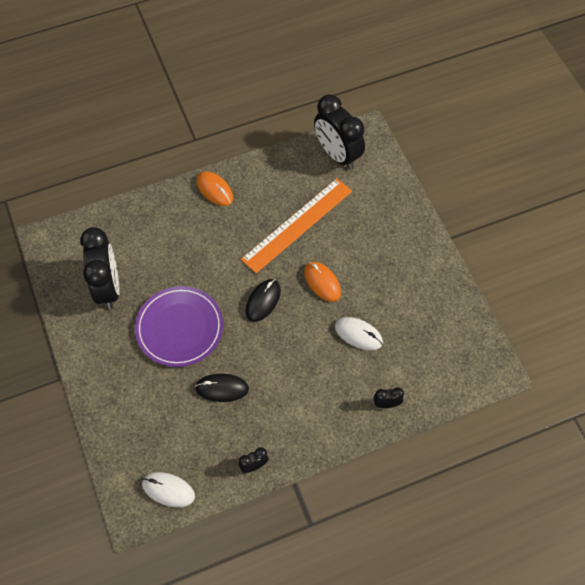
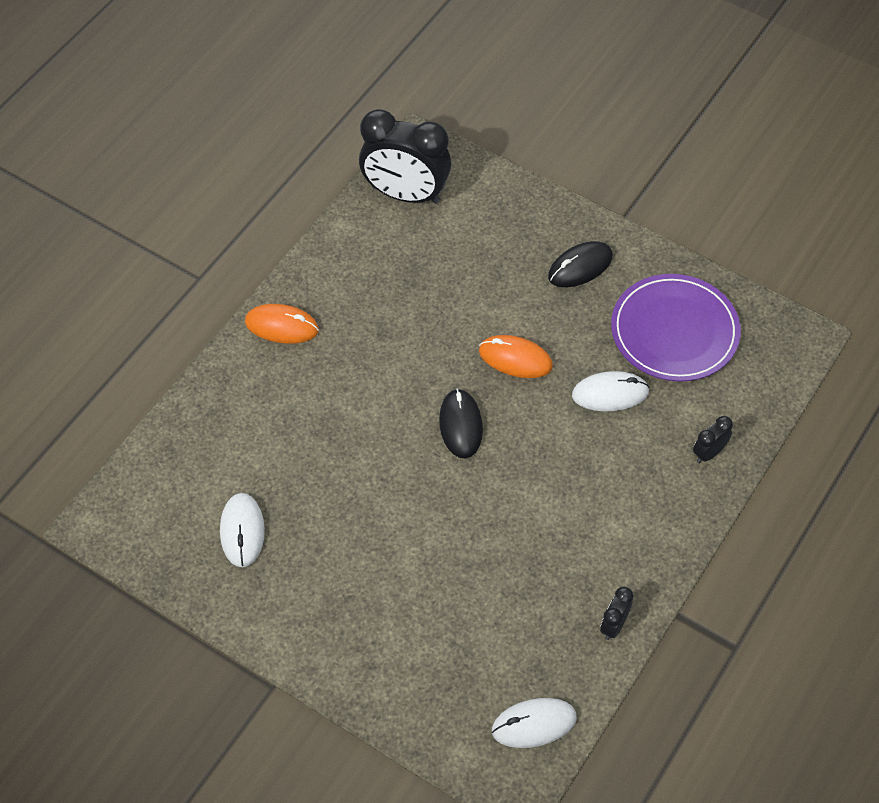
camera: 35 degrees left, 5 degrees down
black clock [80,227,120,309] -> white mouse [220,493,265,567]
purple plate [135,286,223,367] -> purple plate moved to [611,274,741,381]
black mouse [195,374,249,402] -> black mouse moved to [548,241,613,287]
orange ruler [241,178,352,273] -> none

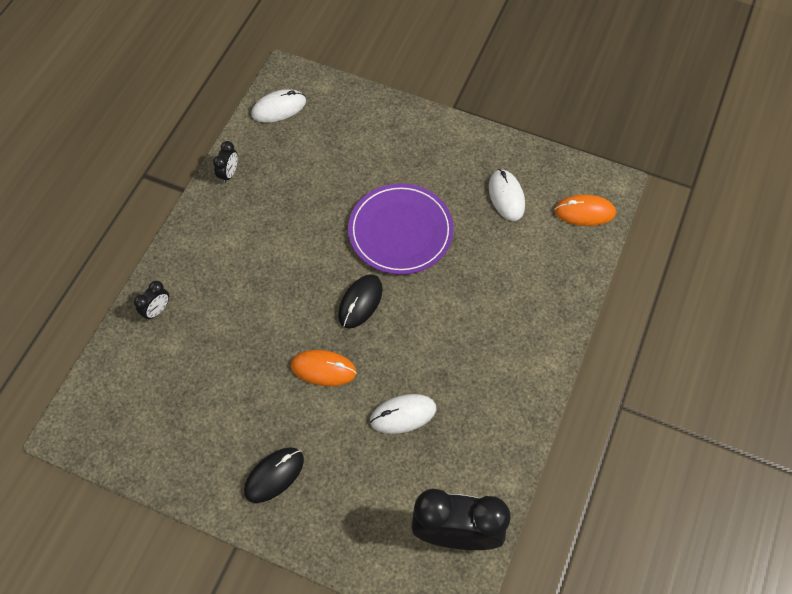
camera: 170 degrees right, 5 degrees up
orange mouse [245,304,319,344] -> orange mouse moved to [554,195,616,226]
black mouse [439,388,483,459] -> black mouse turned 45 degrees clockwise [338,274,383,329]
white mouse [572,371,650,411] -> white mouse moved to [370,394,436,434]
purple plate [611,274,741,381] -> purple plate moved to [348,183,454,275]

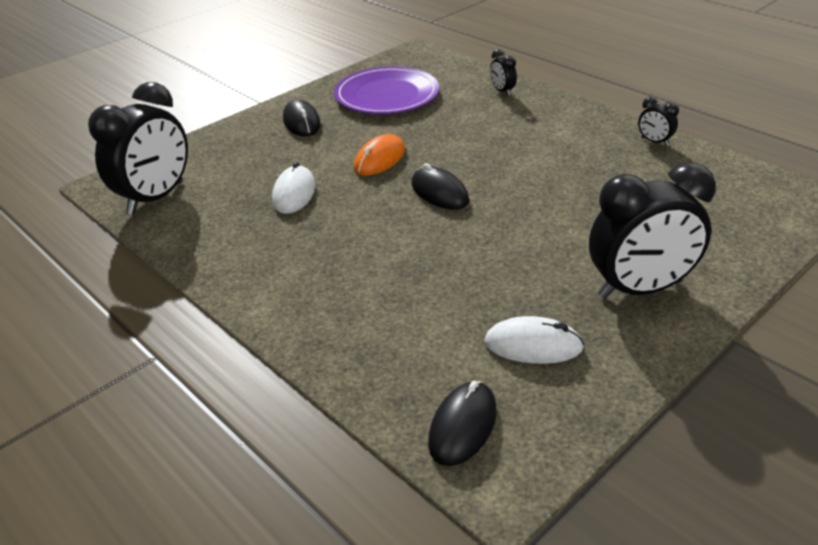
camera: 115 degrees right, 25 degrees down
white mouse [251,89,306,123] -> none
purple plate [348,183,454,275] -> purple plate moved to [334,66,439,114]
orange mouse [554,195,616,226] -> black mouse [428,381,497,466]
none -> black clock [589,163,716,299]

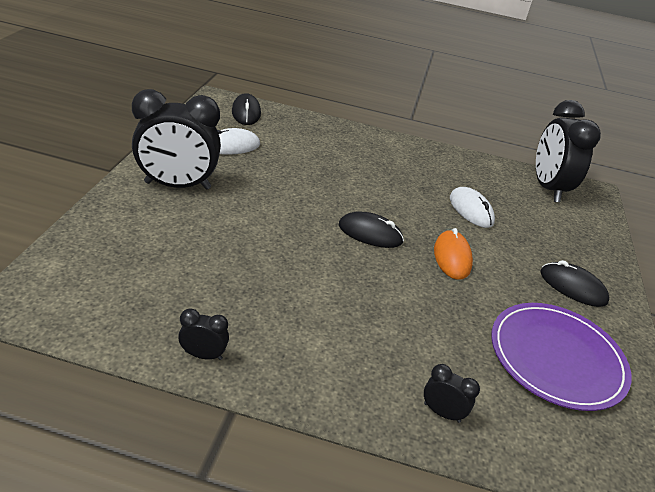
camera: 140 degrees right, 0 degrees up
black clock [589,163,716,299] -> black clock turned 135 degrees counterclockwise [132,89,221,190]

